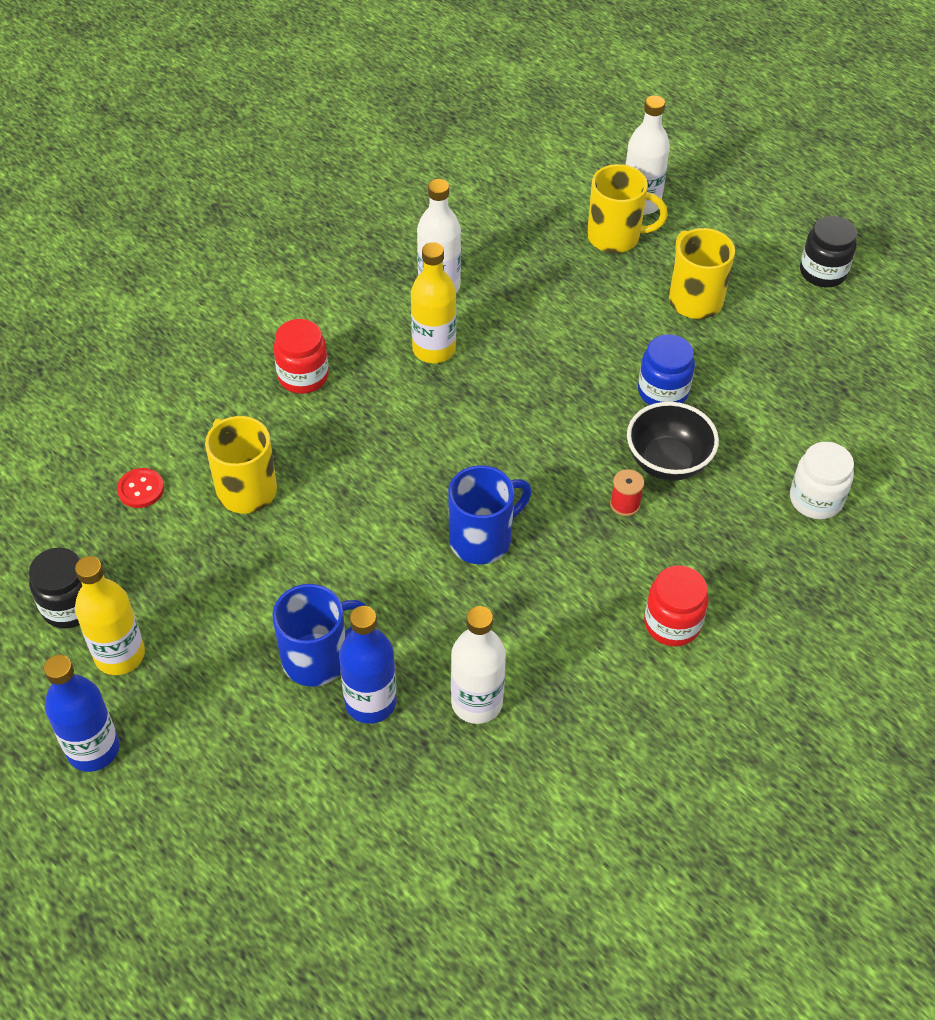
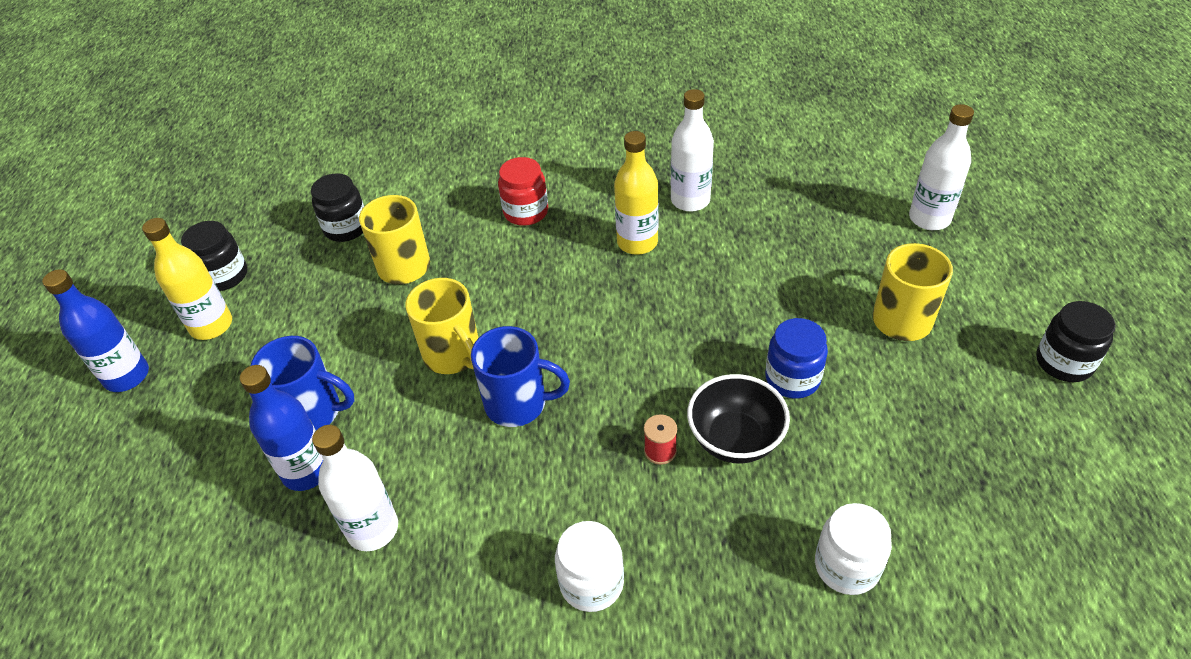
camera: 45 degrees right, 5 degrees down
red button [117,468,164,508] -> black jar [311,173,364,242]
yellow mug [587,164,668,253] -> yellow mug moved to [405,278,479,374]
red jar [644,566,709,646] -> white jar [555,521,624,612]

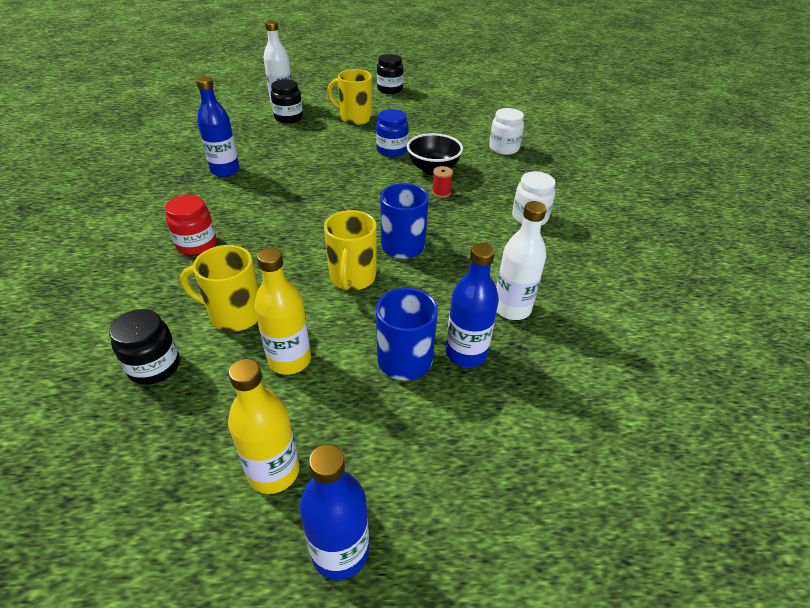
camera: 95 degrees left, 5 degrees down
black jar [181,221,247,291] -> black jar moved to [271,79,303,123]
yellow mug [405,278,479,374] -> yellow mug turned 135 degrees clockwise [324,210,377,290]
yellow bottle [614,131,658,255] -> yellow bottle moved to [254,248,311,375]
white bottle [671,89,714,212] -> blue bottle [196,76,240,177]

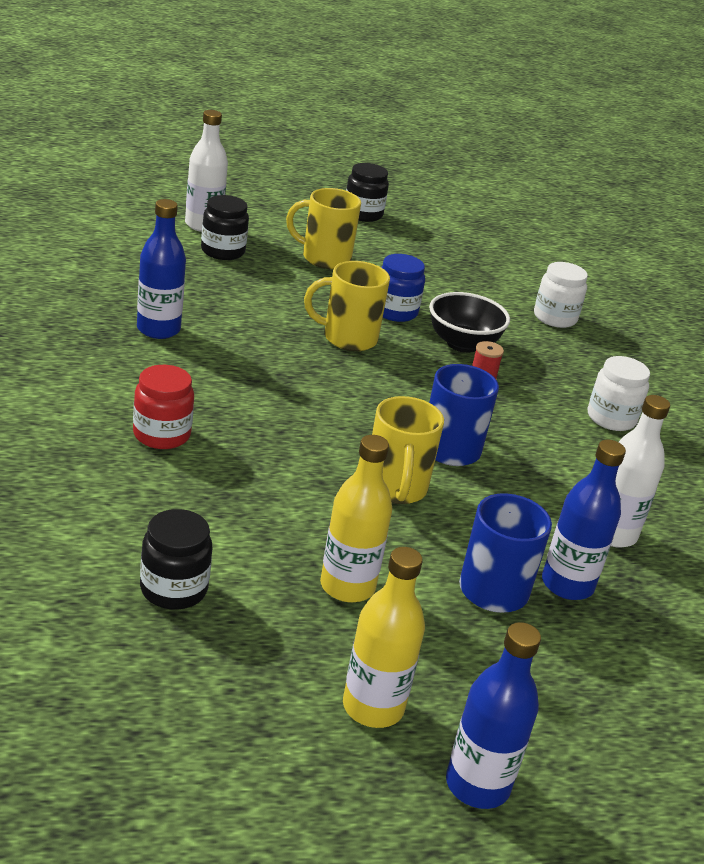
camera: 10 degrees left, 10 degrees down
yellow mug [180,245,259,332] -> yellow mug moved to [304,261,390,351]

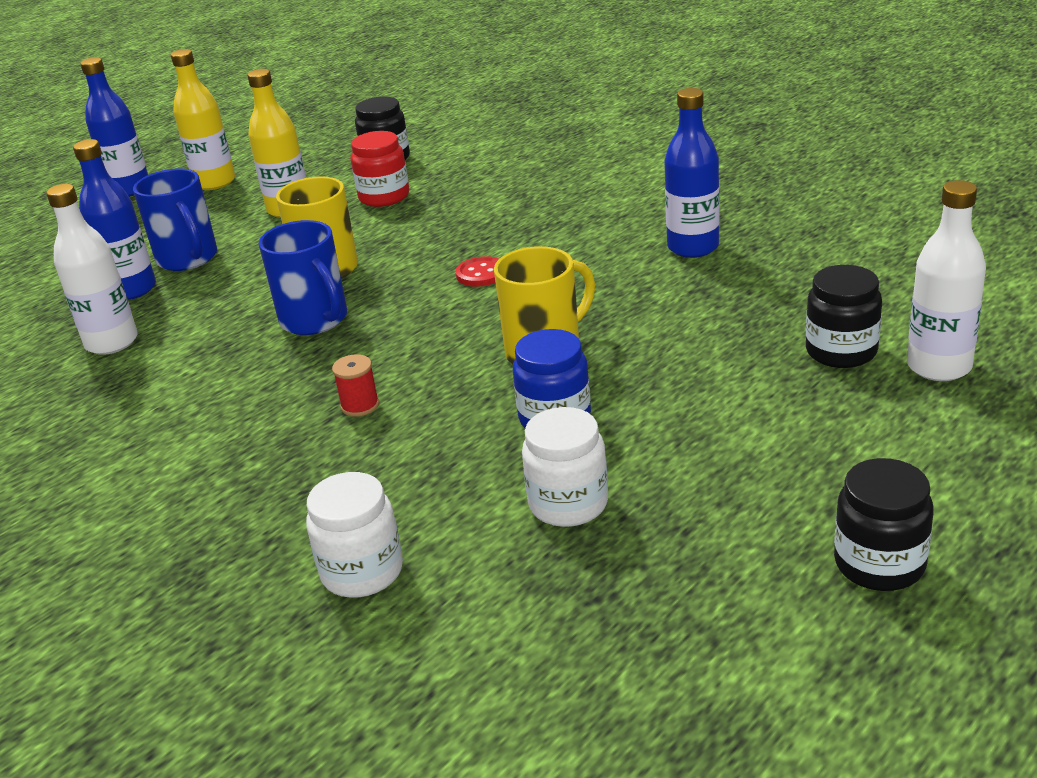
camera: 150 degrees right, 0 degrees up
red jar [133,365,194,449] -> red jar moved to [351,131,409,207]
yellow mug [286,188,361,269] -> none
black bowl [429,292,510,353] -> none
white jar [588,356,650,431] -> white jar moved to [522,407,608,527]
none -> red button [455,256,499,287]

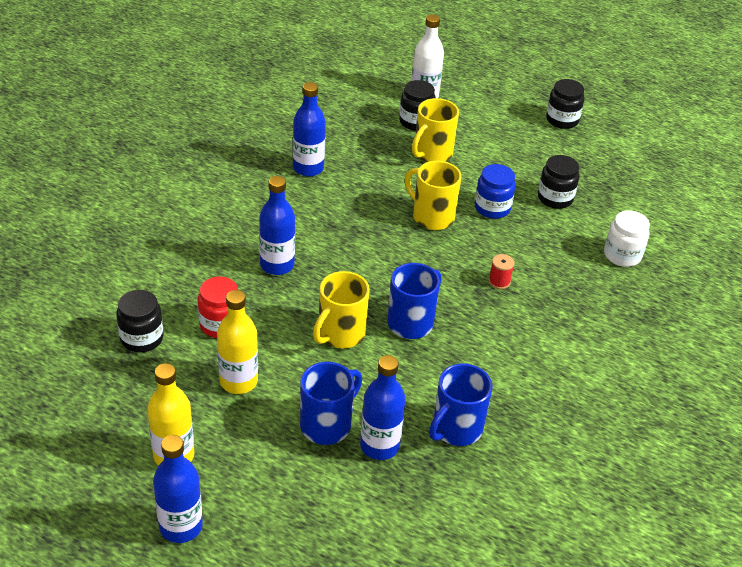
camera: 110 degrees left, 10 degrees up
white bottle [46,184,138,355] -> blue mug [429,364,493,446]
red button [455,256,499,287] -> none
white jar [522,407,608,527] -> black jar [538,155,579,209]
none -> blue bottle [259,176,295,275]
none -> yellow mug [412,98,459,162]

